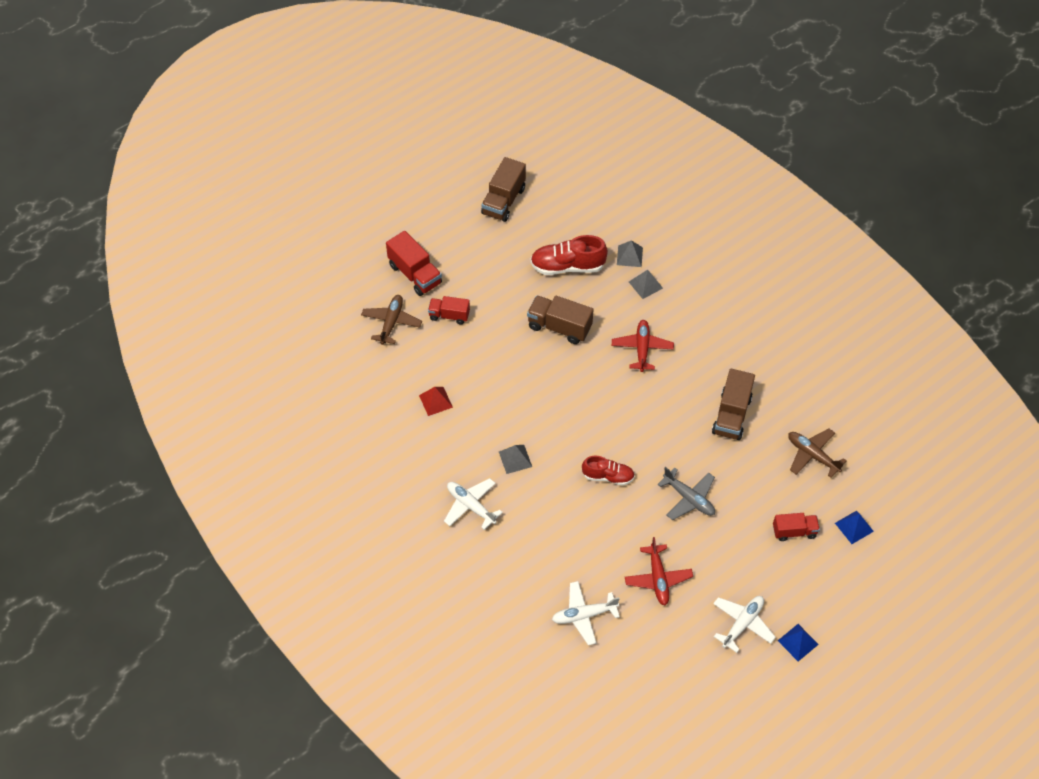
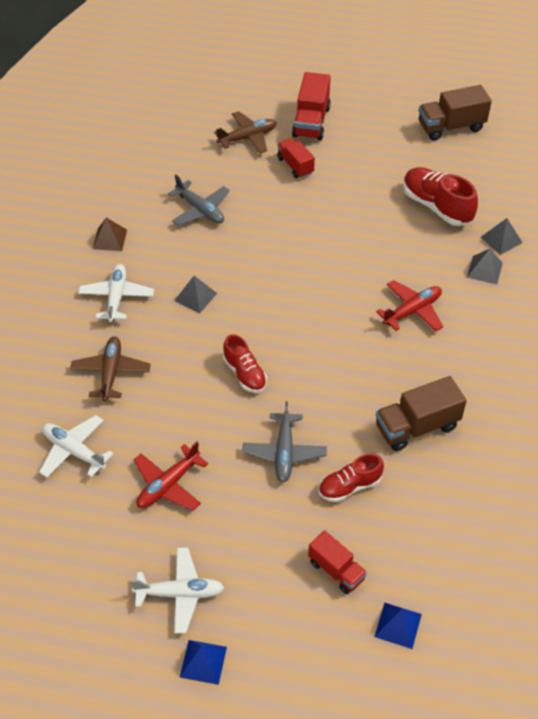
camera: 50 degrees right, 5 degrees down
red pyramid [419,387,453,416] -> grey plane [168,175,230,226]
brown truck [527,295,594,344] -> none
brown plane [788,428,847,478] -> brown plane moved to [70,336,150,401]
none -> brown pyramid [93,218,127,251]
none -> red shoe [319,453,384,502]

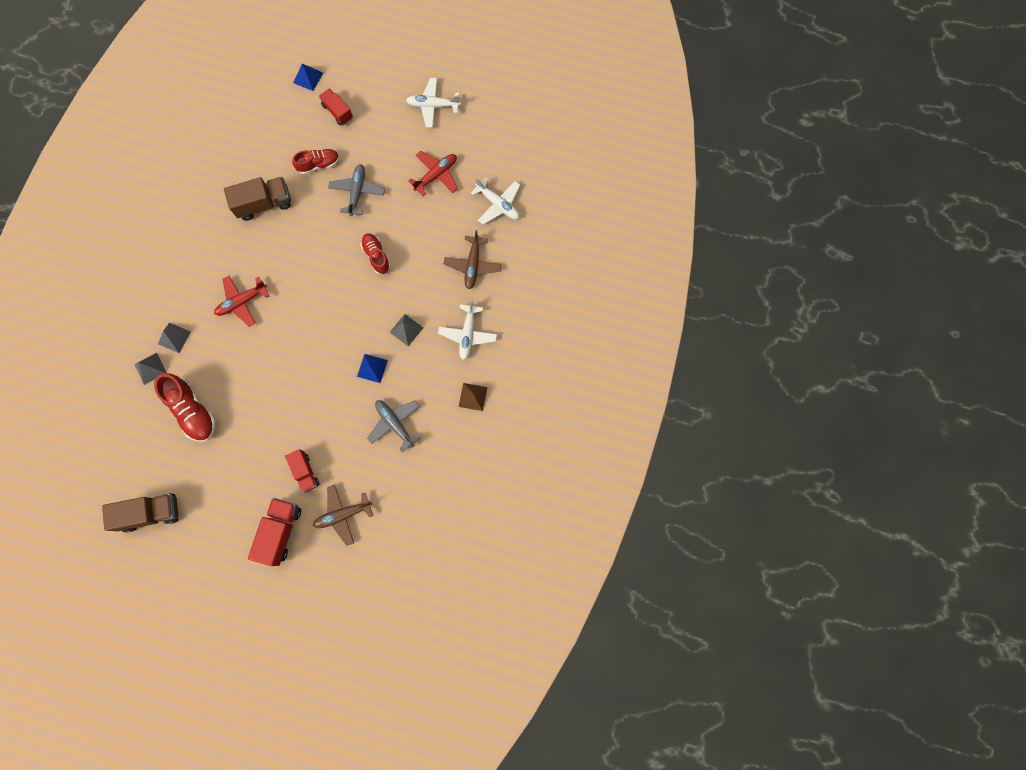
camera: 175 degrees left, 25 degrees up
blue pyramid [180,640,227,685] -> blue pyramid moved to [357,354,388,383]

